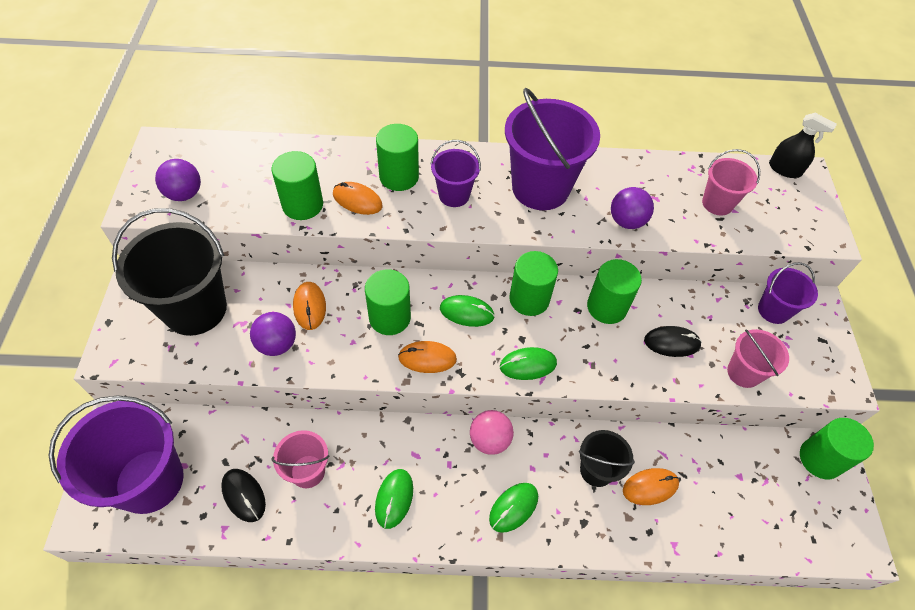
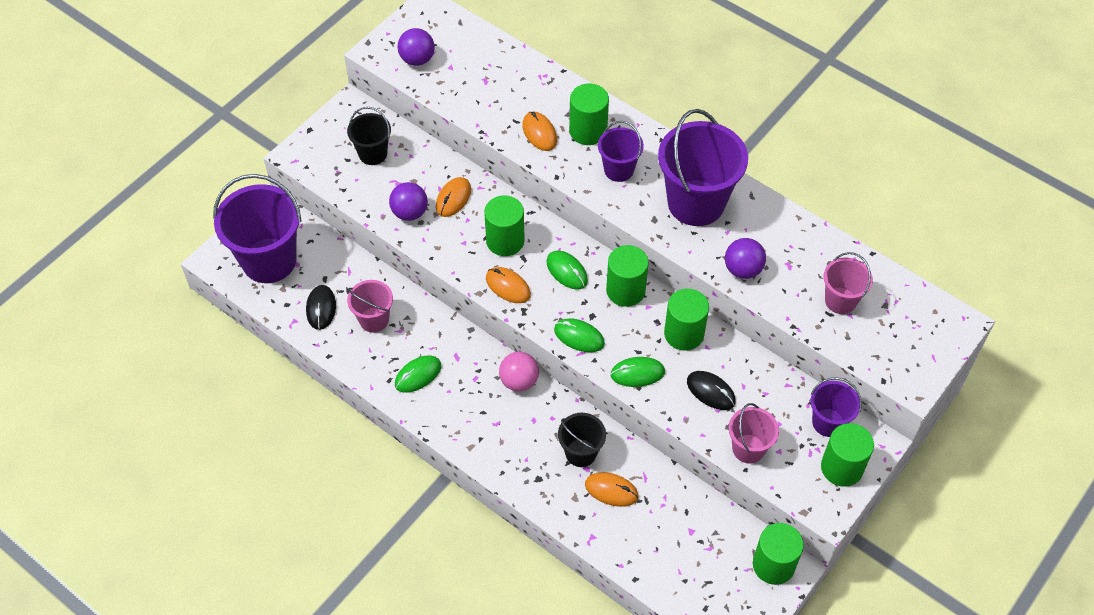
camera: 40 degrees right, 0 degrees up
black bucket [112,208,227,336] -> black bucket [347,107,391,165], size x0.53
green cylinder [272,151,323,220] -> green cylinder moved to [821,423,874,487]
green mouse [489,483,538,533] -> green mouse moved to [610,357,665,387]
black spray bottle [769,113,837,178] -> none

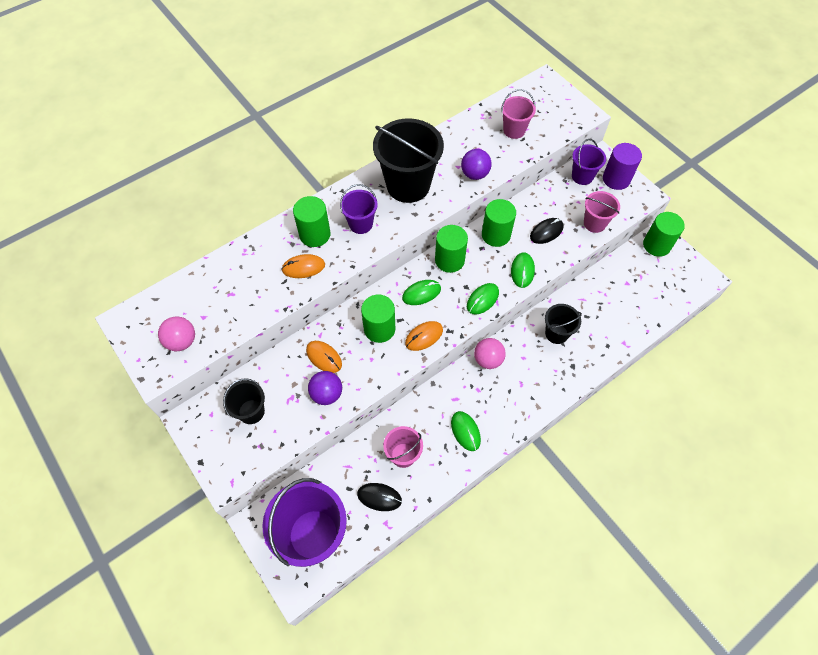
camera: 75 degrees left, 5 degrees up
purple ball [398,28,435,66] -> pink ball [158,316,195,351]
orange mouse [585,472,639,507] -> none
purple bucket [658,109,748,226] -> black bucket [373,118,444,203]
green cylinder [821,423,874,487] -> purple cylinder [603,143,642,190]

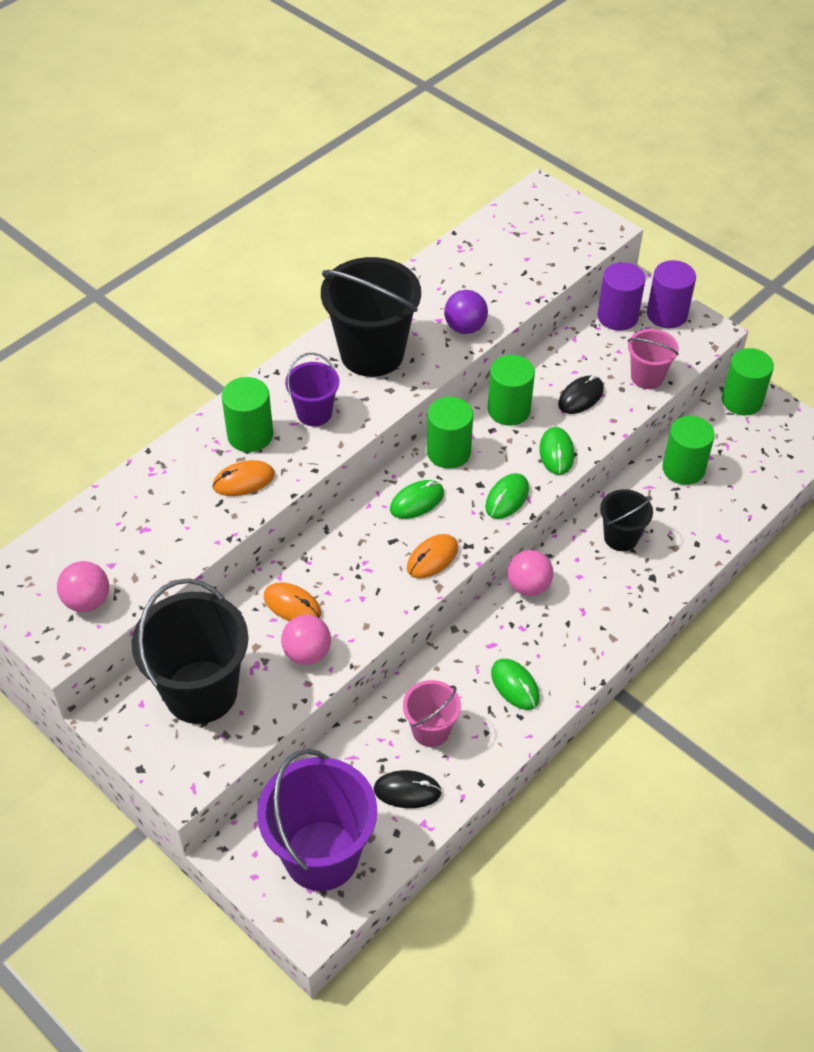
camera: 10 degrees left, 10 degrees down
black bucket [223,378,265,424] -> black bucket [131,579,249,724], size x1.89
purple ball [308,371,342,405] -> pink ball [281,615,331,665]
green cylinder [361,295,395,343] -> green cylinder moved to [662,416,715,485]
pink bucket [501,89,536,139] -> none
purple bucket [572,139,606,185] -> purple cylinder [598,262,646,331]

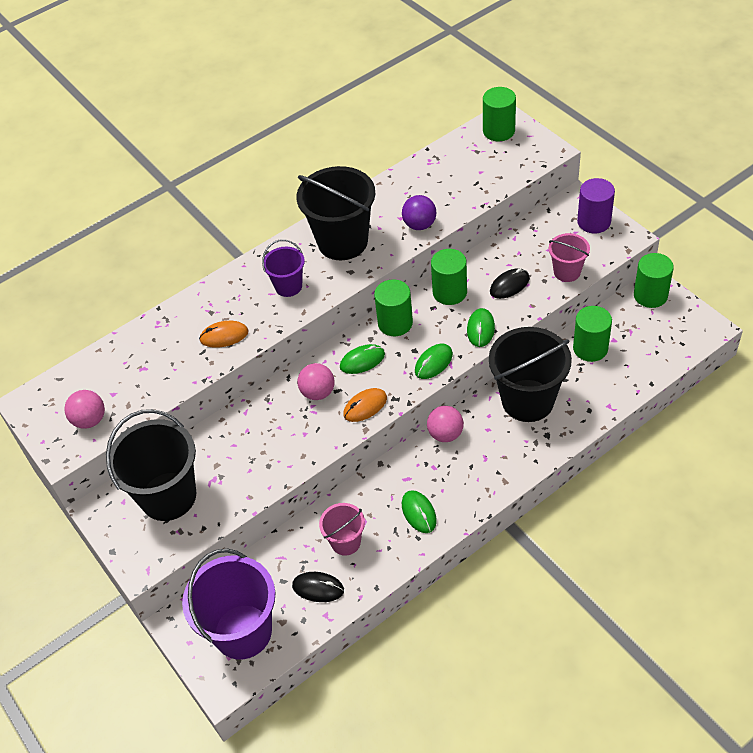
camera: 15 degrees right, 0 degrees up
green cylinder [222,377,273,452] -> green cylinder moved to [483,87,516,141]
orange mouse [264,582,321,621] -> none
pink ball [281,615,331,665] -> pink ball moved to [297,363,335,400]
purple cylinder [598,262,646,331] -> none
black bucket [600,489,653,551] -> black bucket [489,327,572,422], size x1.89

